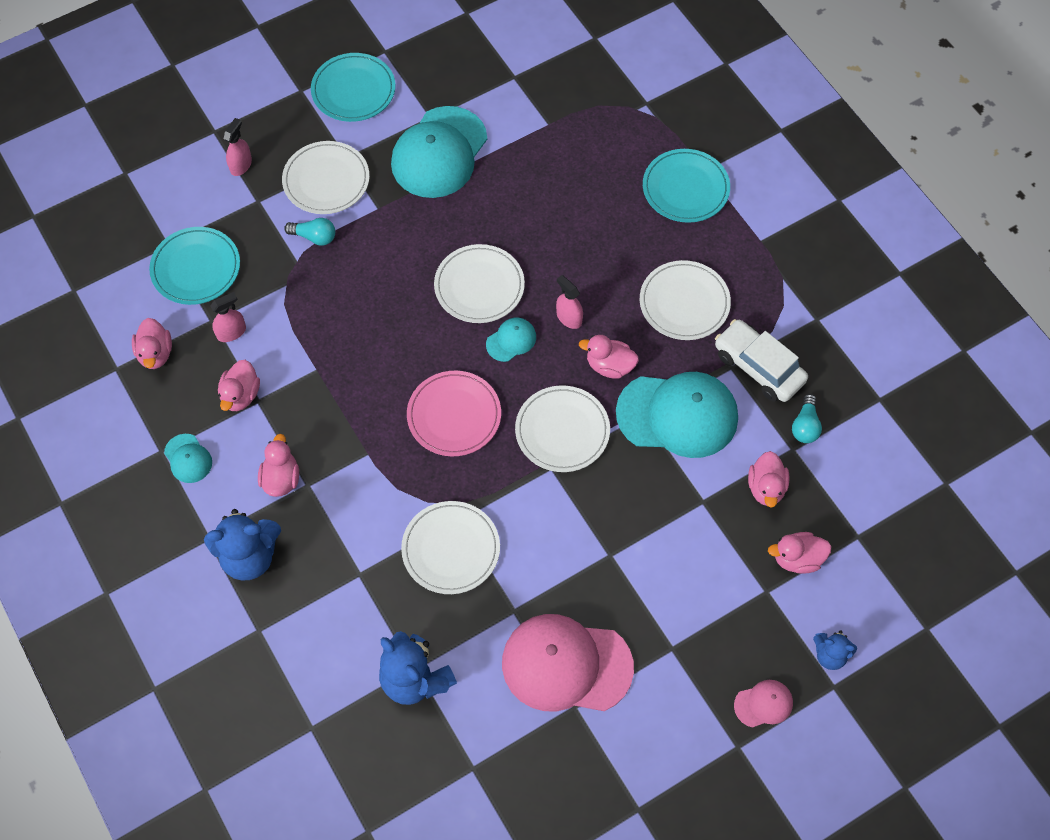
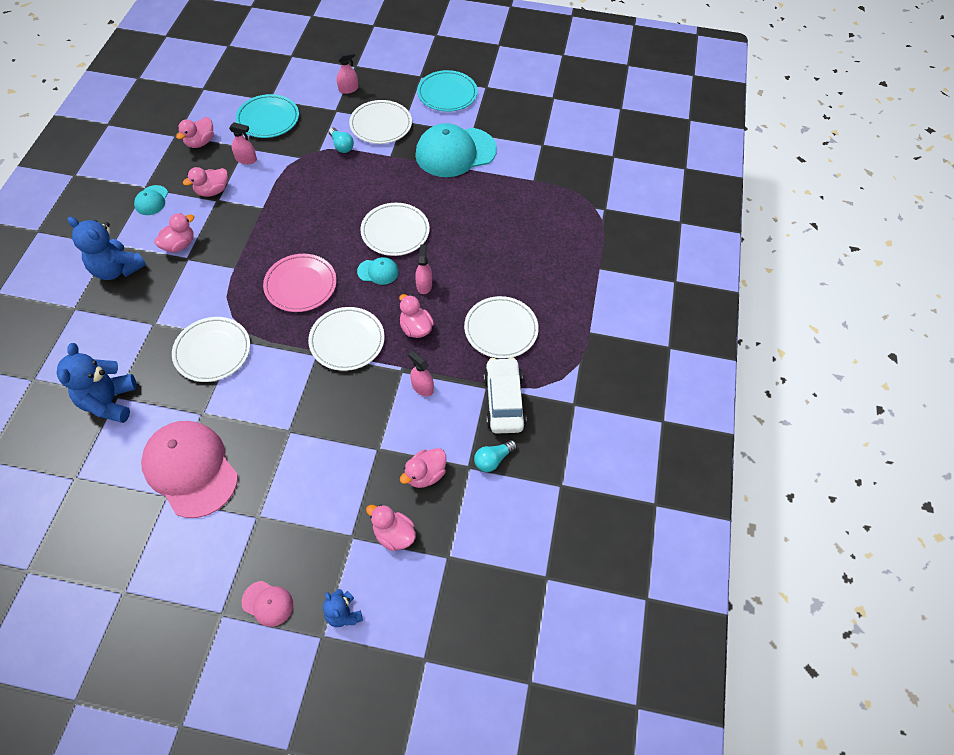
camera: 40 degrees right, 5 degrees down
turquoise cap [616,372,738,458] -> pink spray bottle [408,351,434,396]
turquoise plate [643,149,730,223] -> none

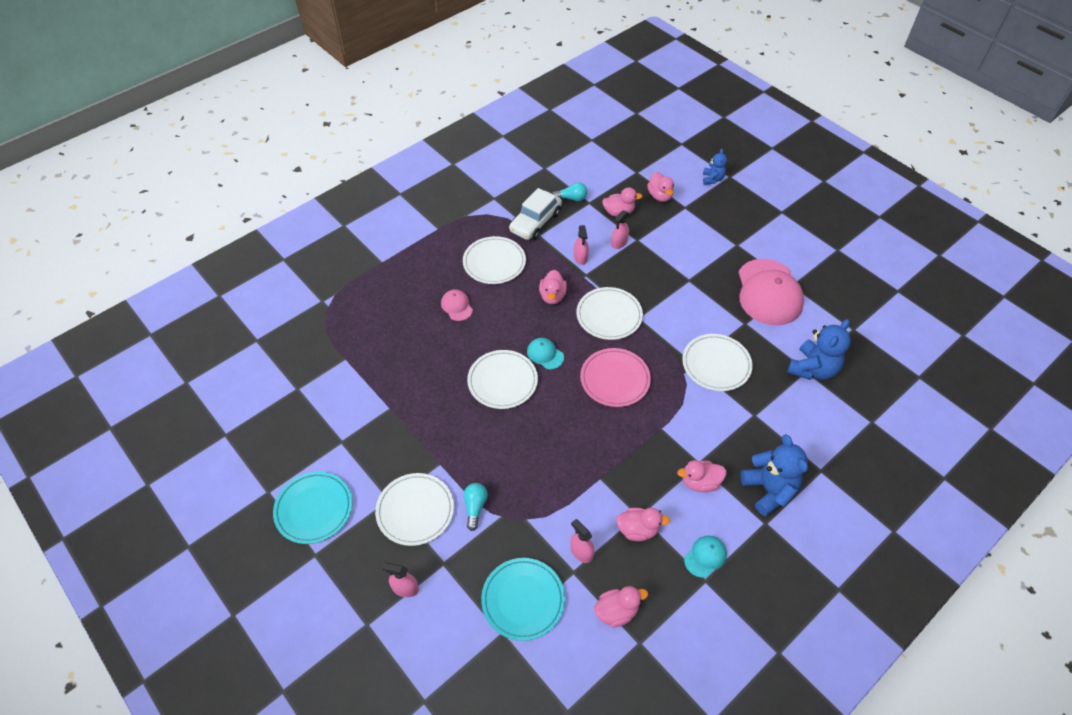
camera: 140 degrees left, 5 degrees down
pink cap [242,581,293,627] -> pink cap moved to [441,289,473,321]
turquoise cap [415,123,497,177] -> none
pink spray bottle [415,245,432,294] -> pink spray bottle moved to [611,210,629,249]

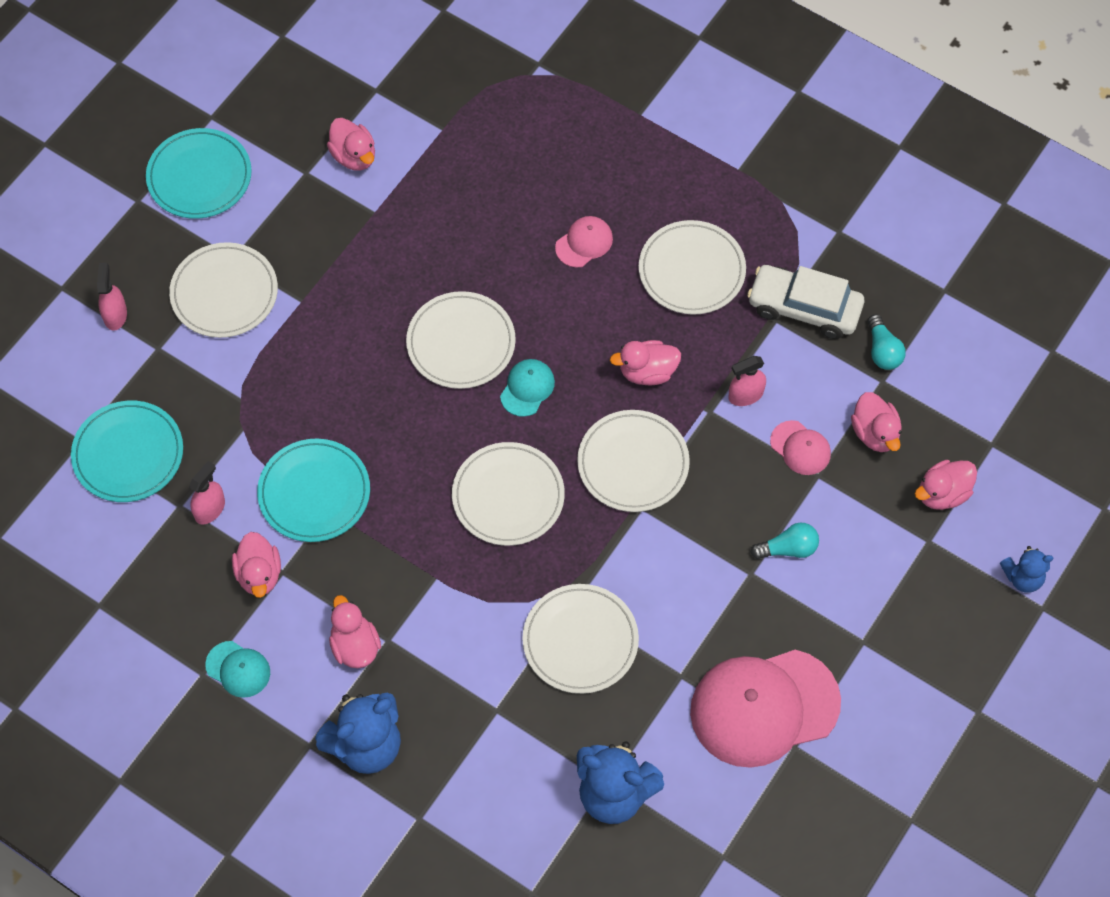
camera: 75 degrees right, 10 degrees up
turquoise light bulb [463,483,488,531] -> turquoise light bulb moved to [751,523,819,559]
pink plate [580,348,651,407] -> white plate [452,442,565,546]
pink duck [594,586,648,627] -> pink duck moved to [327,118,375,171]
pink spray bottle [611,210,629,249] -> pink cap [770,420,831,475]
none -> turquoise plate [257,439,370,542]

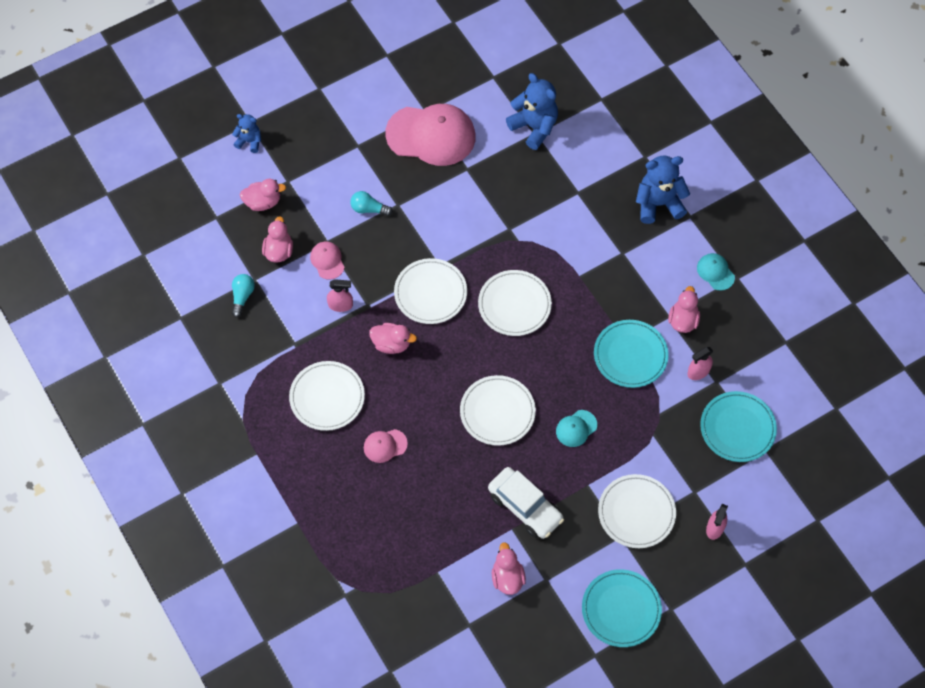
camera: 155 degrees left, 0 degrees up
pink duck [329,595,381,668] -> none
turquoise cap [500,359,555,417] -> turquoise cap moved to [556,410,597,447]
white plate [522,584,639,694] -> none
white car [747,265,864,339] -> white car moved to [488,467,564,539]

